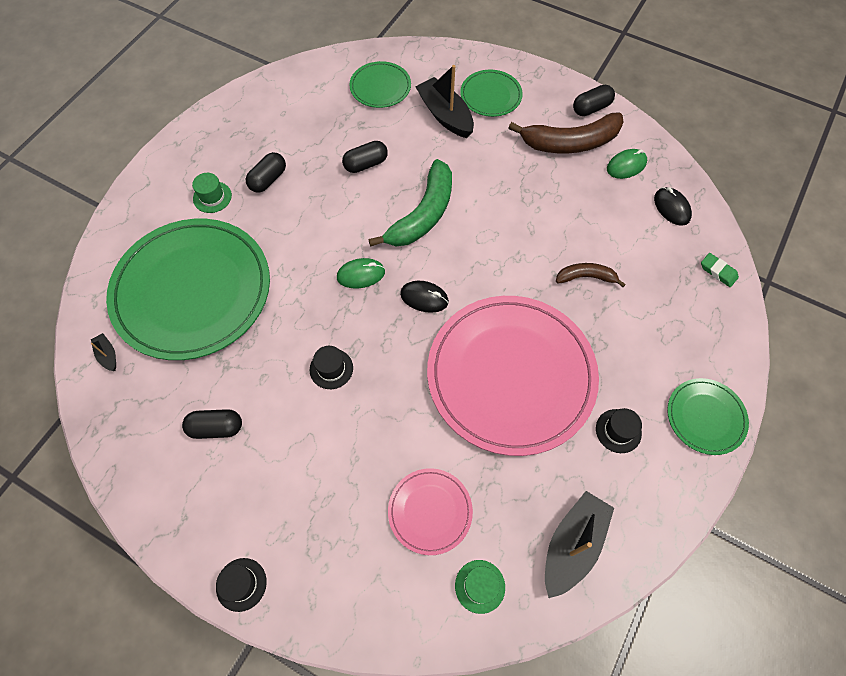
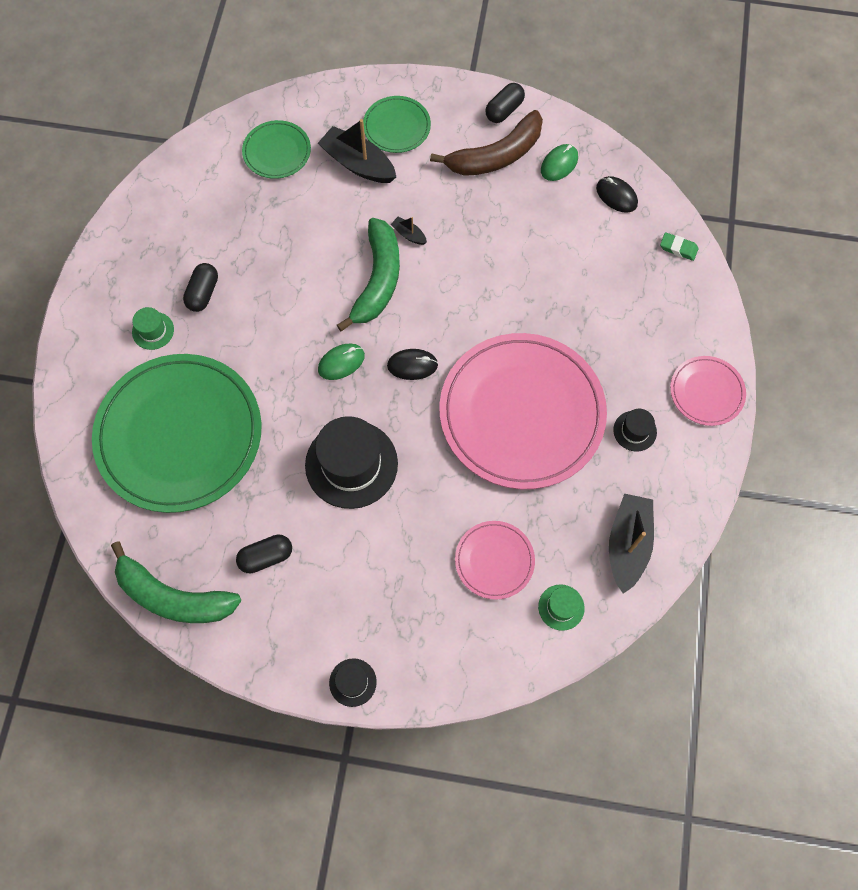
camera: 20 degrees left, 5 degrees up
black boat [91,333,116,371] -> black boat moved to [390,217,427,245]
black hat [310,346,353,389] -> black hat [305,416,398,509], size x2.11
black capsule [342,141,388,173] -> none
brown banana [556,263,626,287] -> none
green plate [667,378,749,455] -> pink plate [670,356,746,426]
none -> green banana [111,541,241,623]

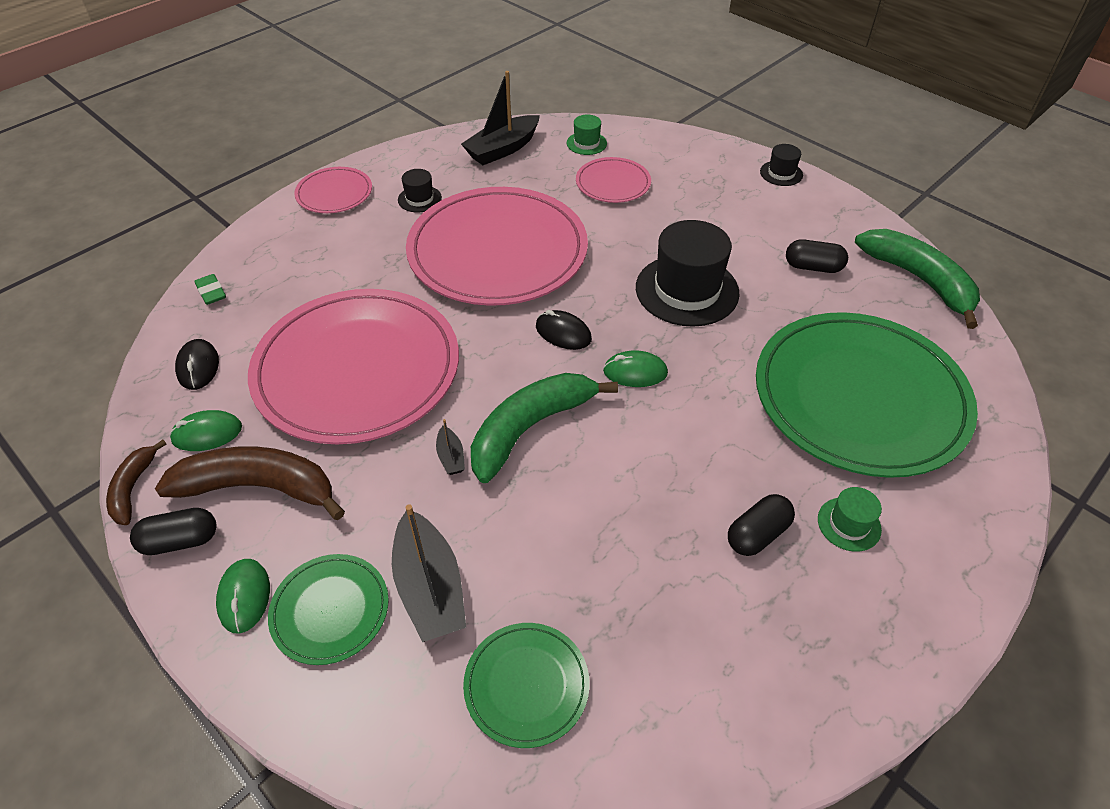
camera: 145 degrees left, 20 degrees down
none -> brown banana [106,440,167,525]
none -> green mouse [216,559,270,634]
none -> pink plate [248,289,459,444]

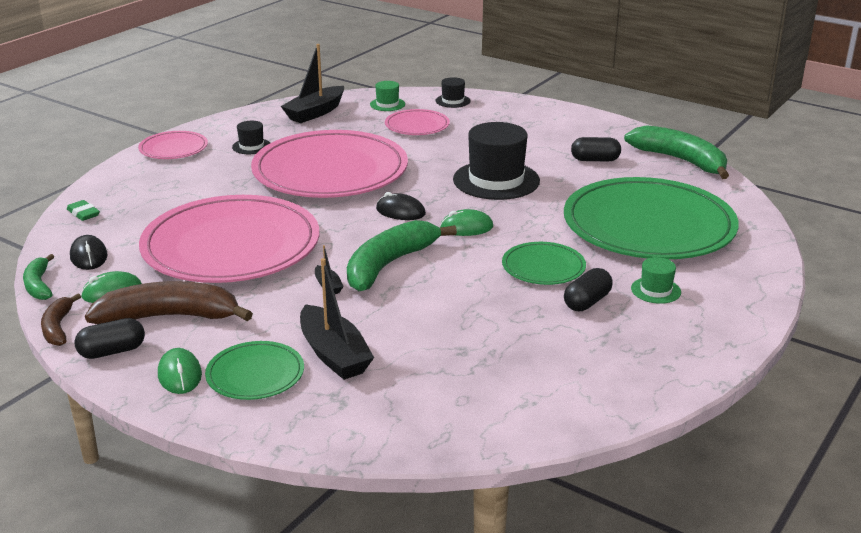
camera: 10 degrees left, 20 degrees down
green plate [463,623,590,748] -> green plate moved to [502,242,586,285]
black hat [760,144,803,186] -> black hat moved to [435,77,471,108]
none -> green banana [23,254,54,300]

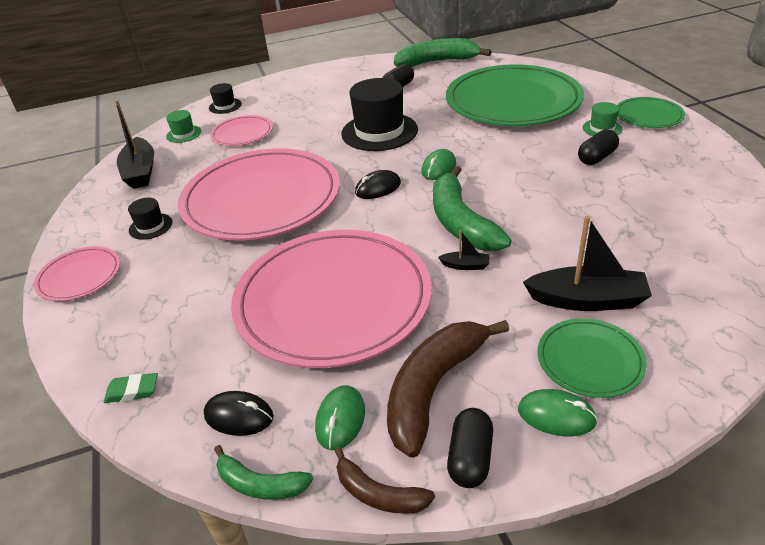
camera: 50 degrees left, 10 degrees up
green plate [502,242,586,285] -> green plate moved to [617,97,685,128]
black capsule [564,268,613,311] -> black capsule turned 60 degrees clockwise [578,129,619,165]

